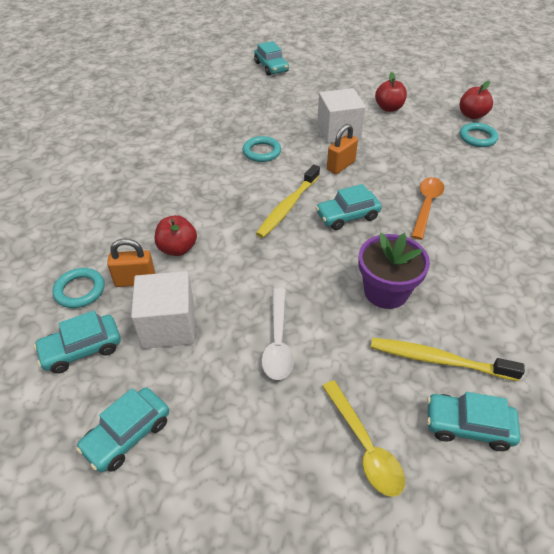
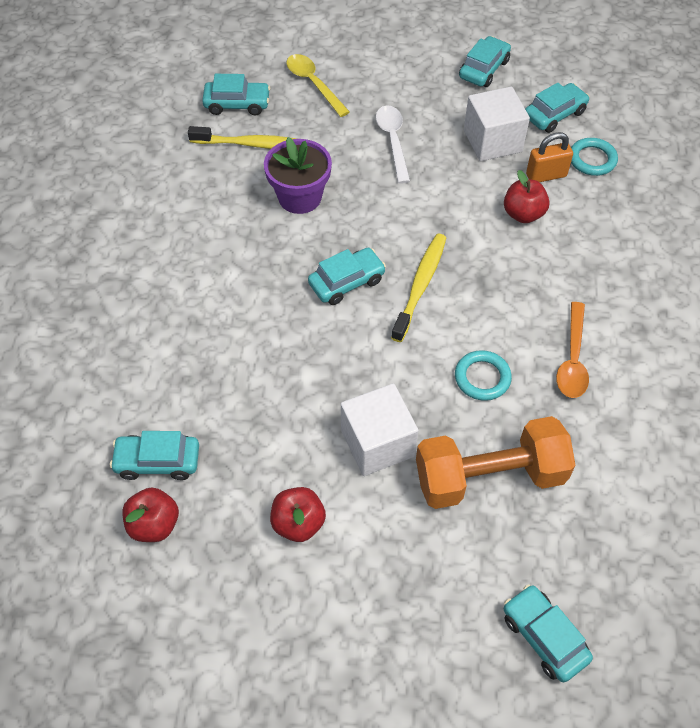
camera: 170 degrees right, 10 degrees up
orange padlock [327,124,358,174] -> none
orange spoon [411,177,444,240] -> orange spoon moved to [556,302,589,398]
turquoise ring [460,123,498,147] -> turquoise car [110,431,199,480]
none -> orange dumbbell [416,416,576,509]

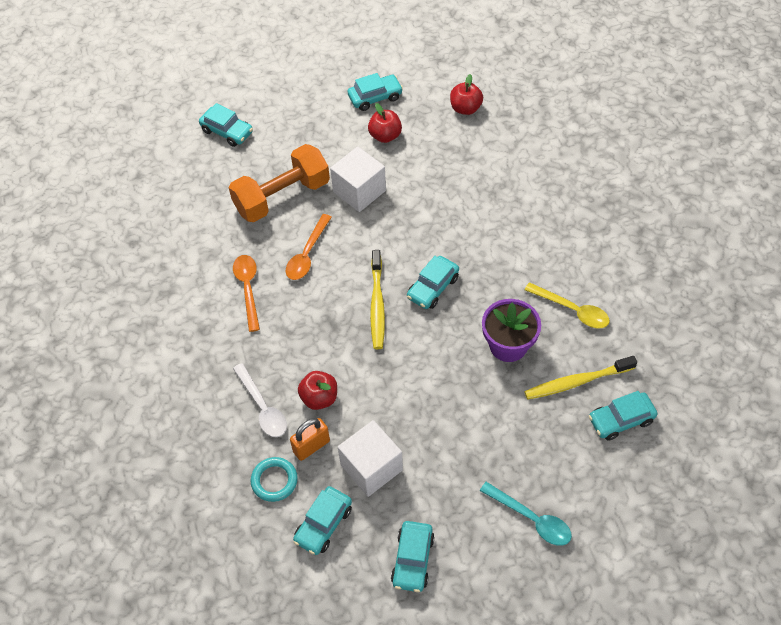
camera: 160 degrees right, 0 degrees up
turquoise car [110,431,199,480] -> turquoise car moved to [348,73,403,111]
yellow spoon [286,54,350,117] -> yellow spoon moved to [525,282,610,329]
white spoon [376,106,410,184] -> white spoon moved to [233,363,287,437]
turquoise ring [455,350,512,401] -> orange spoon [285,214,332,280]
none -> turquoise spoon [480,482,572,546]

